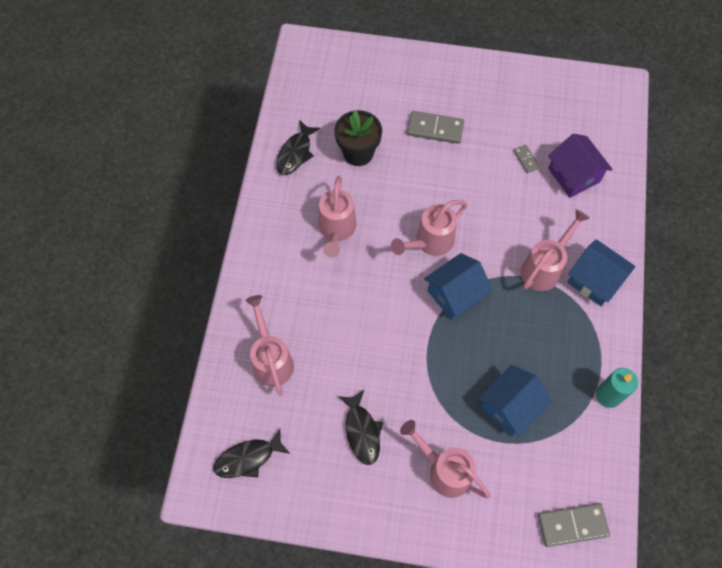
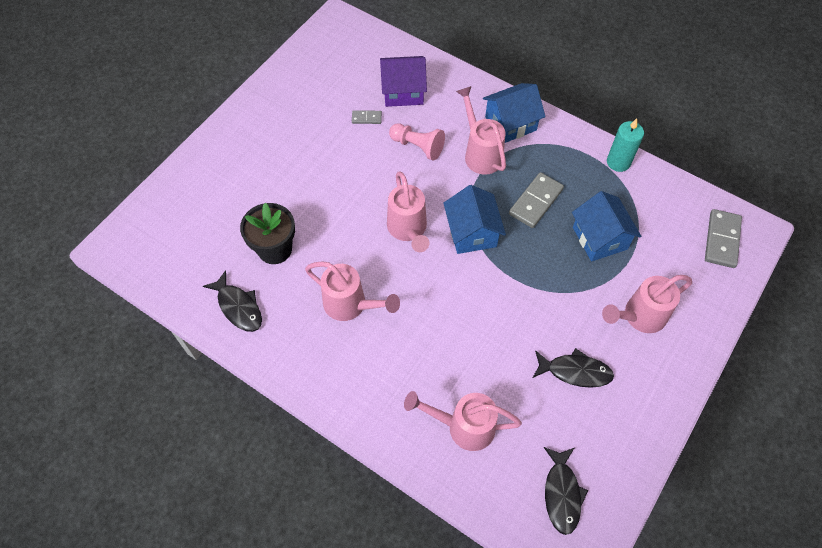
camera: 65 degrees left, 5 degrees down
grey domino [407,111,464,144] -> grey domino moved to [509,172,564,228]
none -> pink pawn [389,124,445,161]

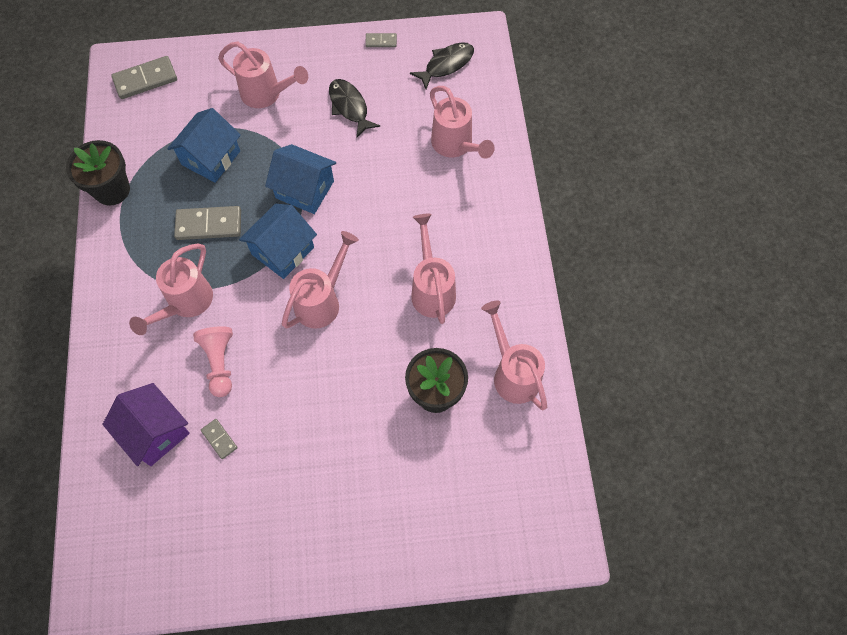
camera: 130 degrees left, 5 degrees up
black fish [203,270,262,332] -> pink watering can [481,301,547,410]
blue house [483,83,546,143] -> blue house moved to [265,144,336,214]
turquoise candle [607,118,644,172] -> black flower pot [66,140,130,206]
none -> grey domino [365,33,397,47]

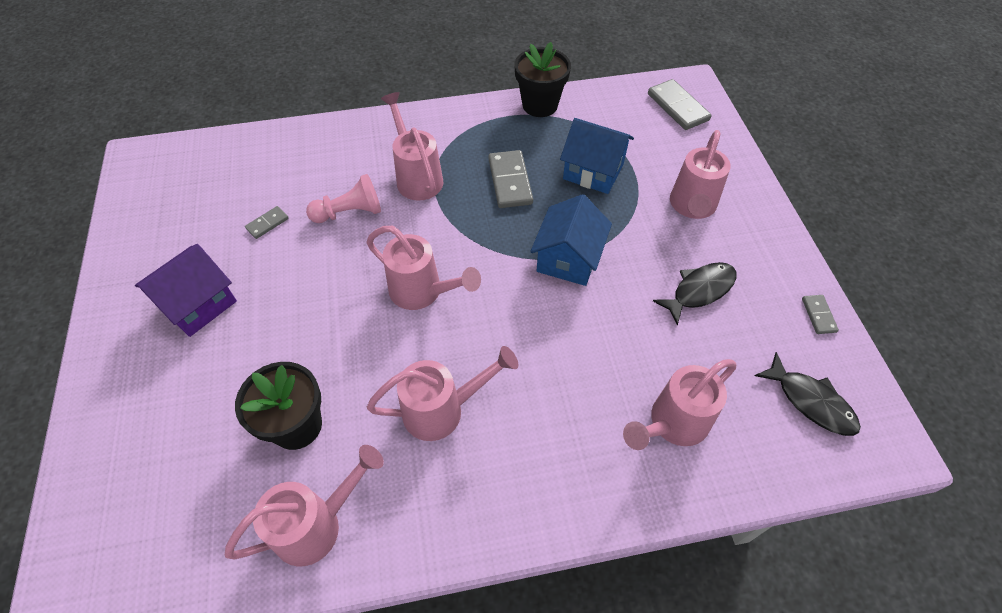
camera: 85 degrees right, 10 degrees down
purple house [102,383,190,466] -> purple house moved to [135,244,237,337]
pink watering can [129,243,213,335] -> pink watering can turned 45 degrees clockwise [381,92,443,201]
blue house [239,204,317,279] -> none

